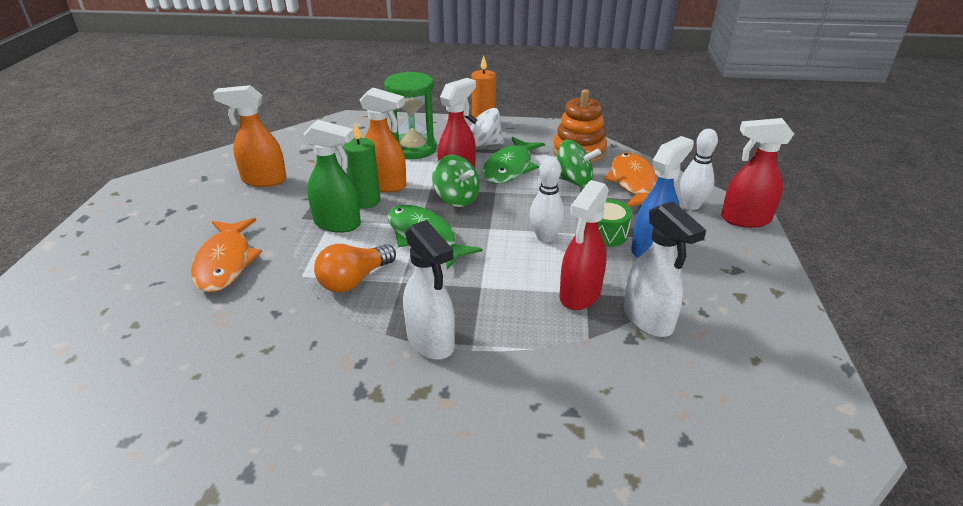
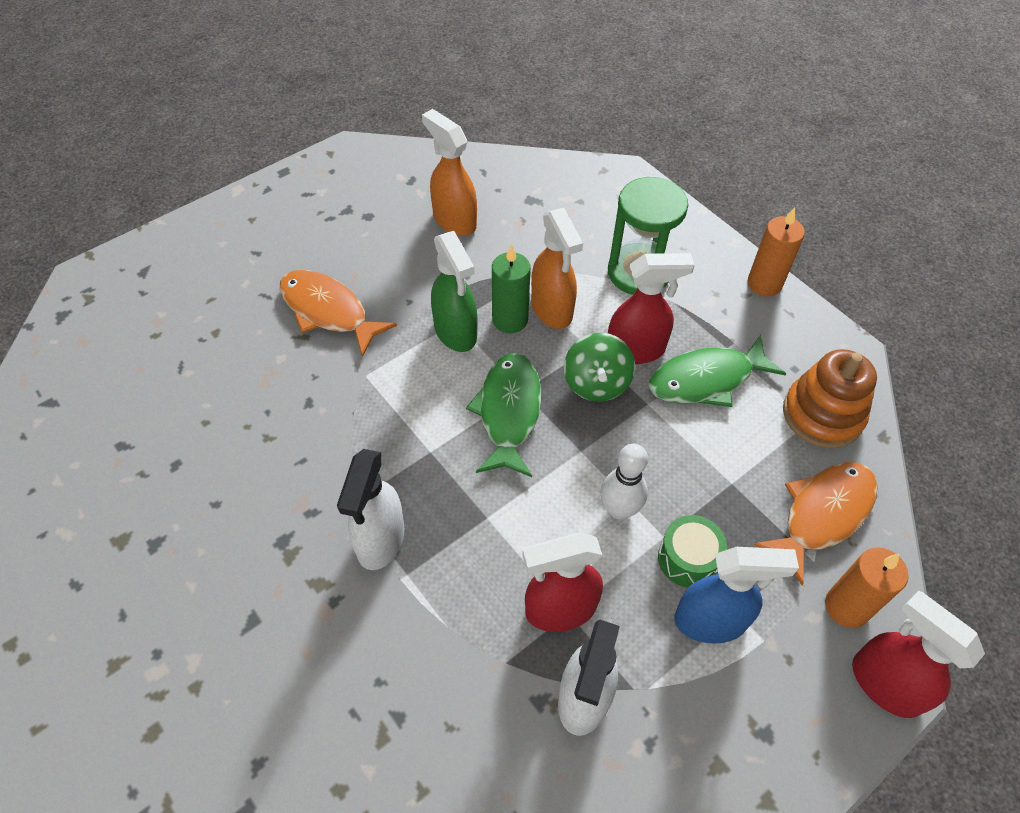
camera: 45 degrees right, 20 degrees up
orange fish [191,218,262,292] -> orange fish turned 90 degrees clockwise [279,270,397,357]
orange light bulb [314,244,396,293] -> none
white spinning top [463,108,504,147] -> none
green spinning top [557,140,601,187] -> none
white bowling pin [680,129,718,210] -> orange candle [825,547,909,628]

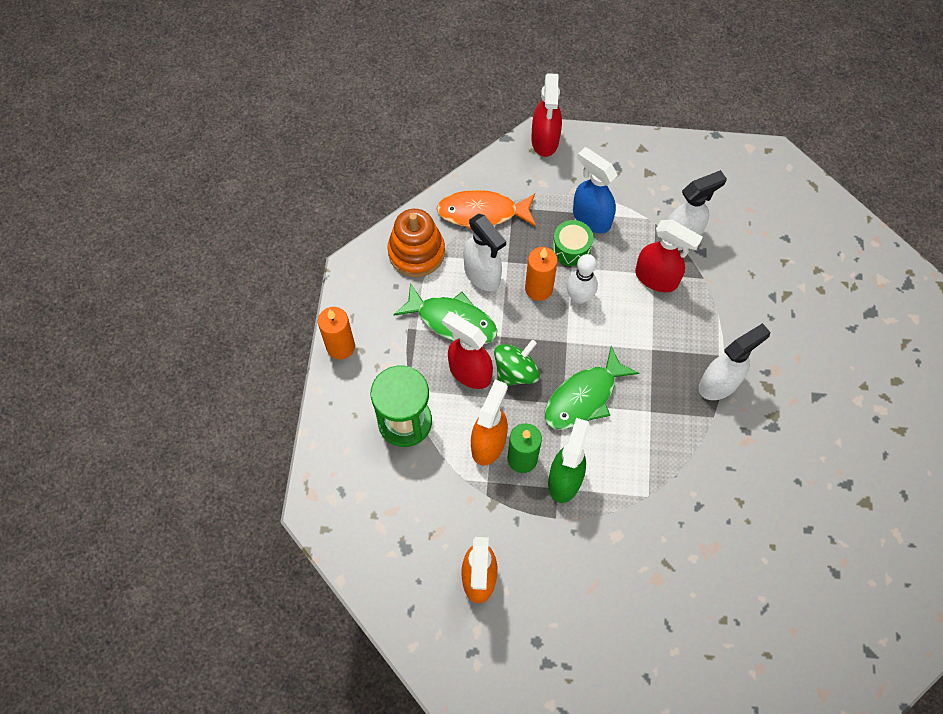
camera: 135 degrees left, 10 degrees up
orange fish [279,270,397,357] -> none
orange candle [825,547,909,628] -> orange candle moved to [525,247,558,301]
none -> white spray bottle [463,214,506,291]

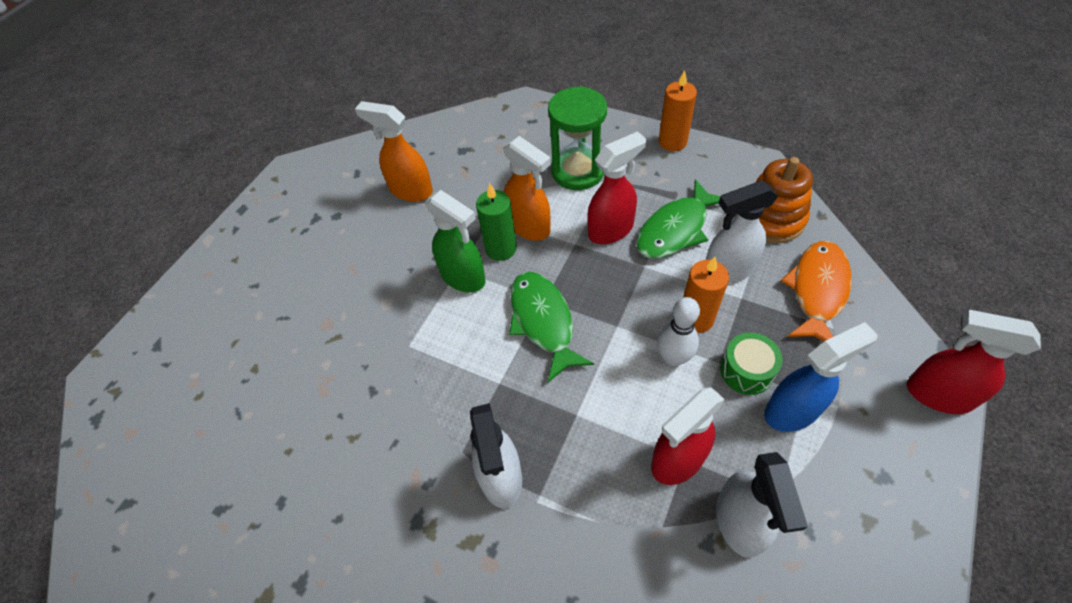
camera: 115 degrees right, 10 degrees down
green spinning top [494,340,540,386] -> none

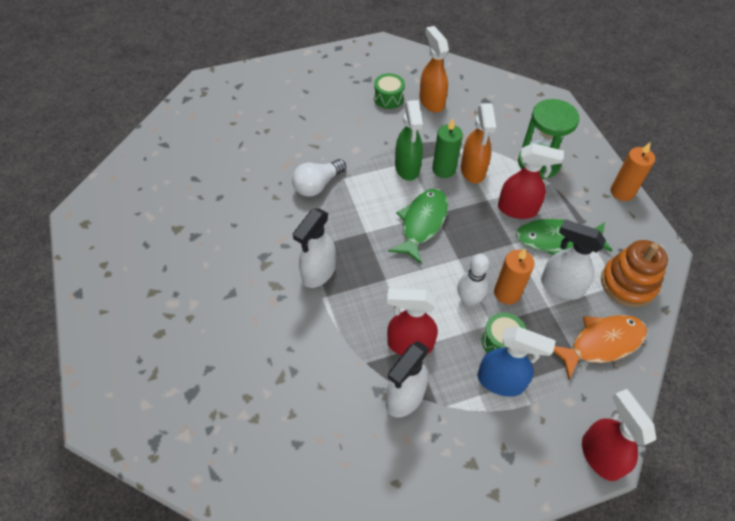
camera: 40 degrees right, 0 degrees up
none -> white light bulb [292,159,346,197]
none -> green drum [374,73,405,109]

